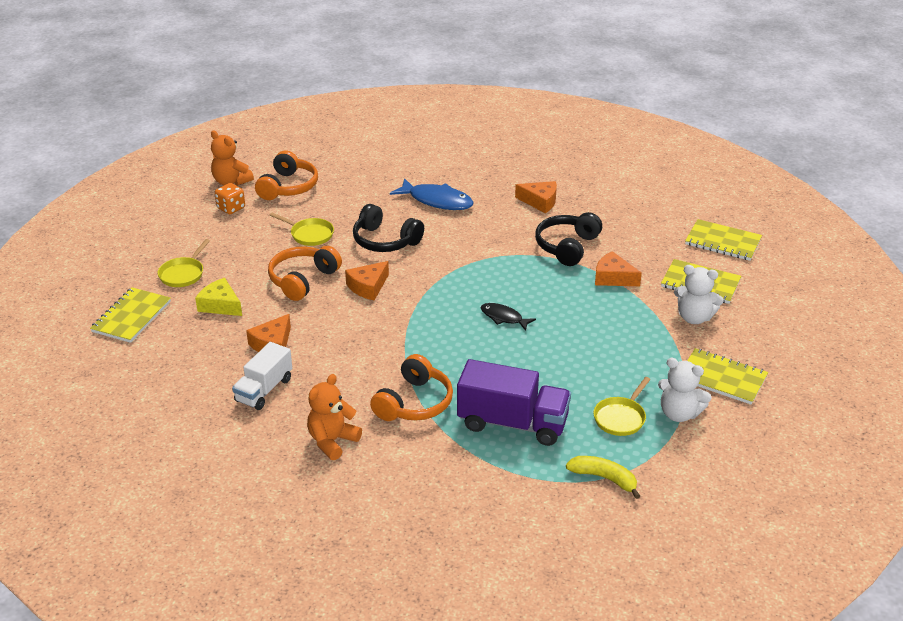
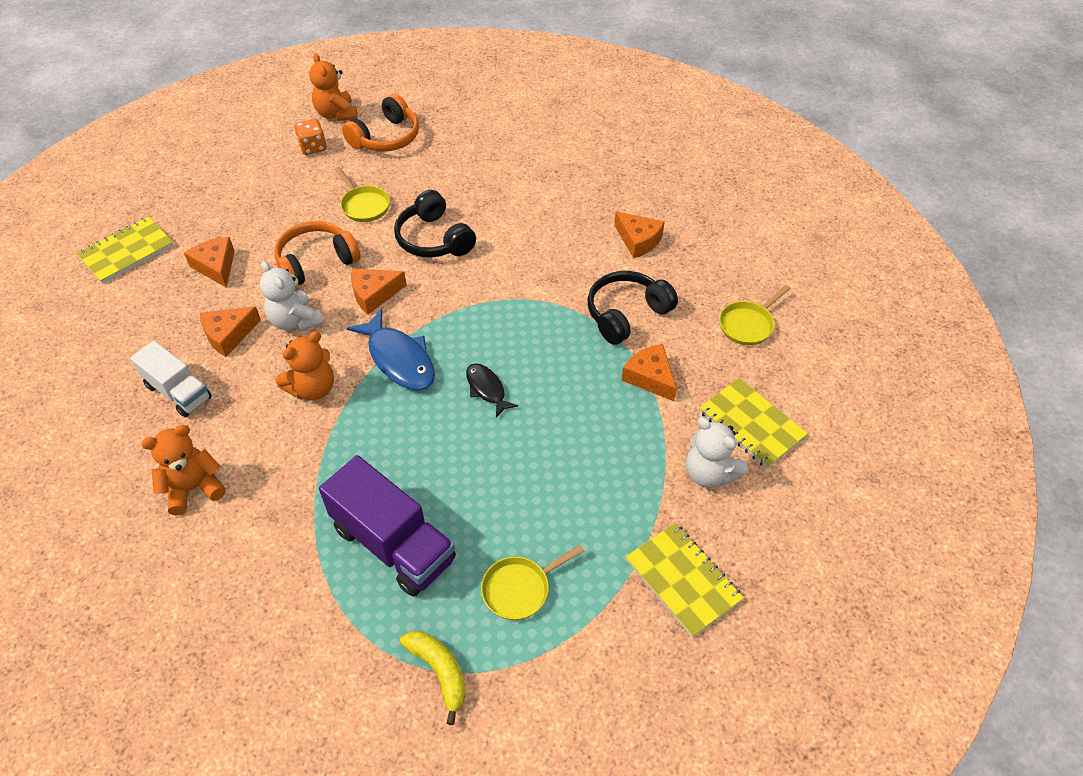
camera: 25 degrees right, 15 degrees up
yellow pan [158,239,210,287] -> yellow pan moved to [719,285,791,345]
yellow cheese [195,278,242,316] -> orange cheese [184,237,235,288]
white truck [232,342,292,410] -> white truck turned 105 degrees counterclockwise [130,341,212,417]
orange headphones [370,354,453,421] -> none
blue fish [390,178,474,210] -> blue fish moved to [347,309,435,390]
white teddy bear [658,358,712,422] -> white teddy bear moved to [260,261,324,331]
yellow notebook [685,219,762,261] -> none
none -> orange teddy bear [276,331,334,400]

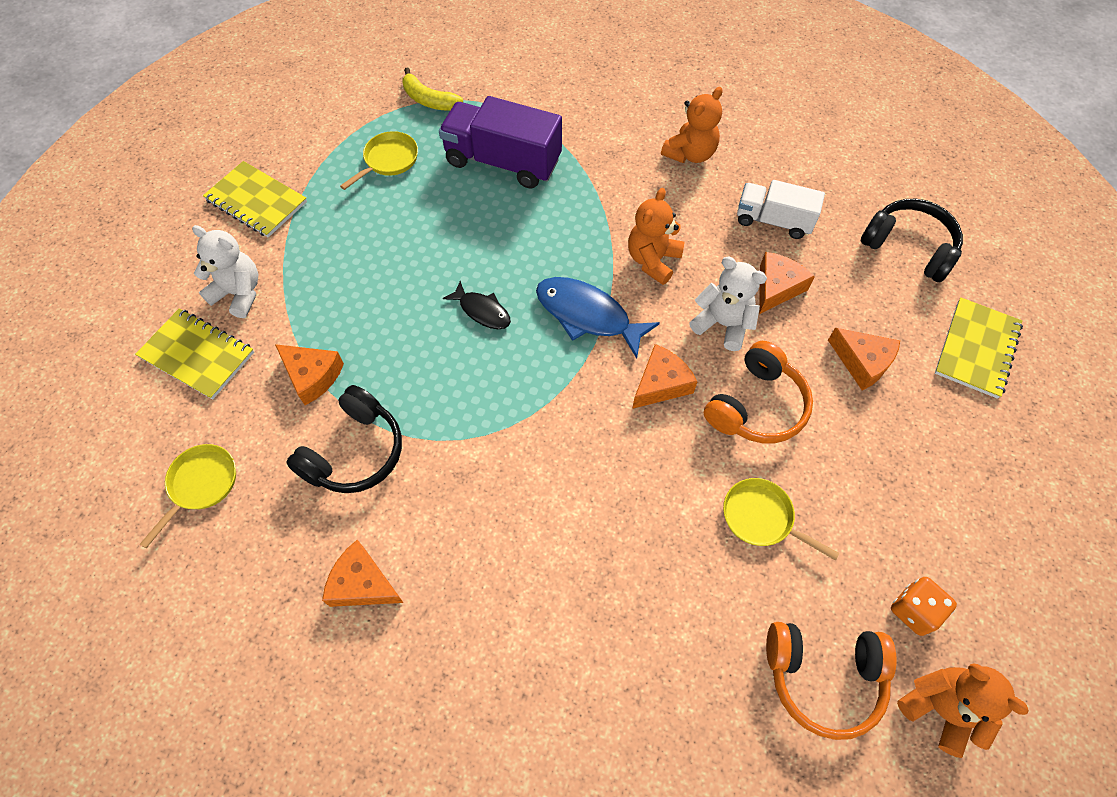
camera: 160 degrees right, 10 degrees up
orange headphones [342,94,419,152] -> orange headphones turned 105 degrees counterclockwise [766,622,897,740]
black headphones [394,190,476,258] -> black headphones moved to [861,199,963,282]

